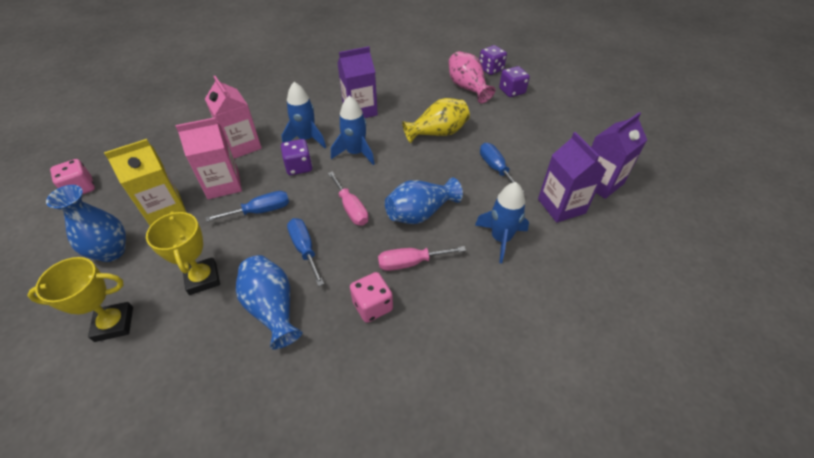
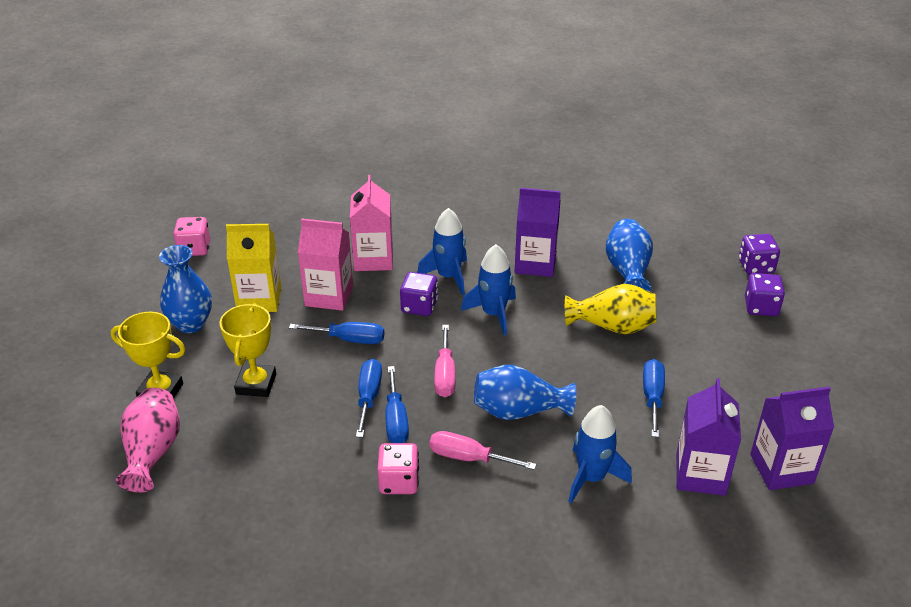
camera: 30 degrees right, 10 degrees down
blue vase [236,255,303,350] -> blue vase moved to [606,219,653,292]
pink vase [448,51,496,103] -> pink vase moved to [116,388,180,493]
none -> blue screwdriver [385,366,409,443]

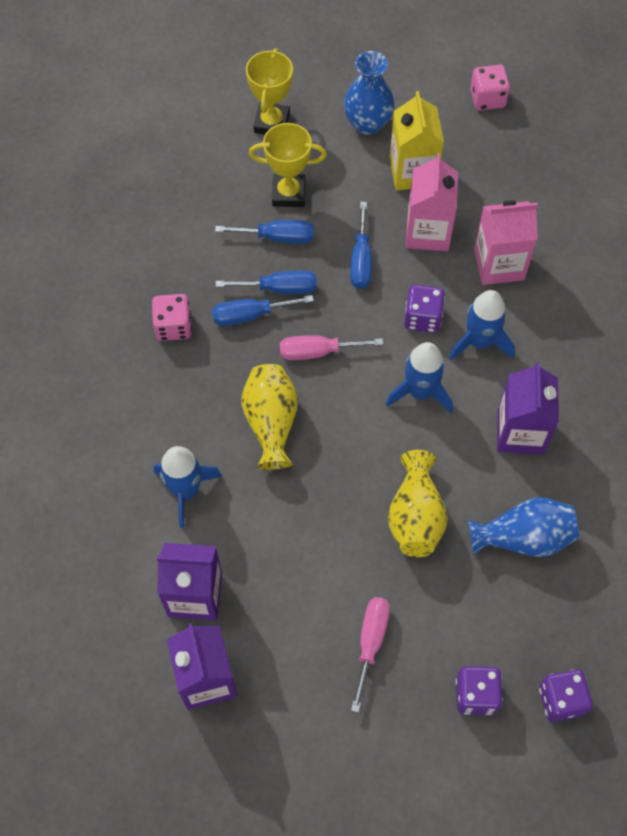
camera: 85 degrees right, 25 degrees up
pink vase [116,388,180,493] -> none
pink screwdriver [429,431,537,470] -> pink screwdriver moved to [351,597,390,713]
blue vase [474,365,576,420] -> yellow vase [241,364,298,470]
blue screwdriver [643,359,665,438] -> blue screwdriver moved to [215,220,314,243]

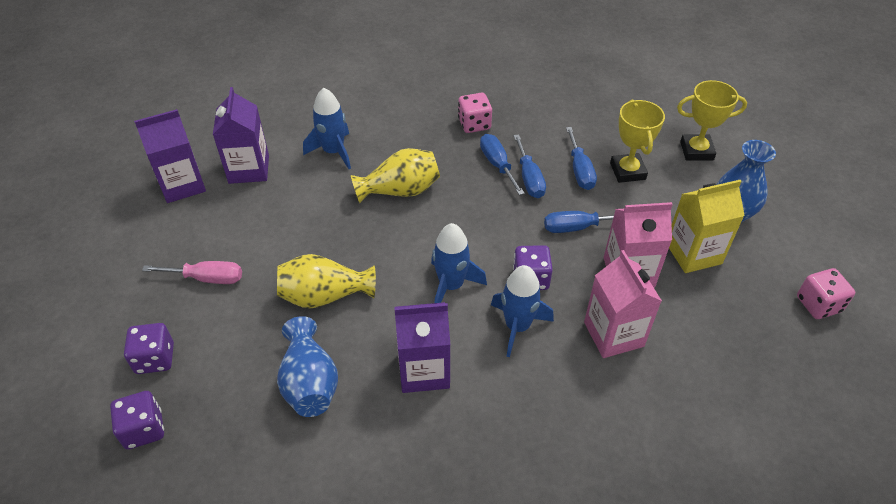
camera: 80 degrees right, 15 degrees down
pink screwdriver [280,335,383,360] -> none

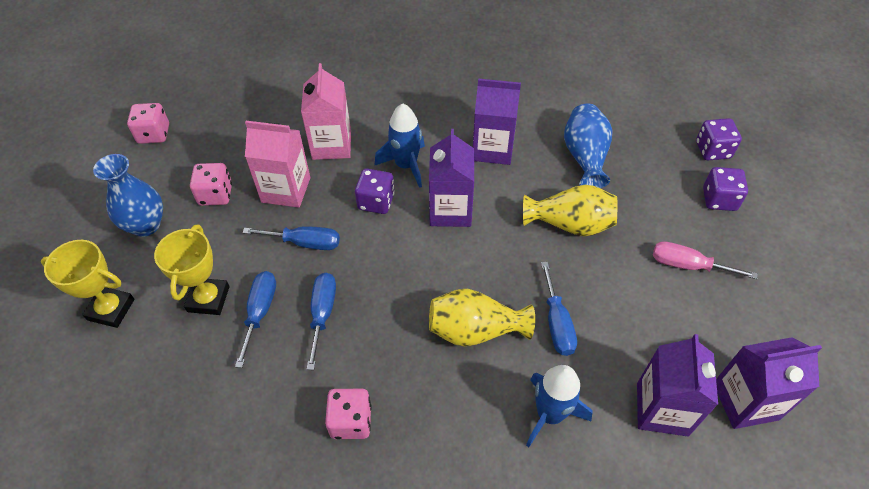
camera: 165 degrees left, 5 degrees up
blue rocket [431,223,487,303] -> purple carton [429,129,474,227]
blue screwdriver [480,134,525,195] -> blue screwdriver moved to [541,262,577,356]
yellow carton [669,180,745,273] -> pink dice [190,163,232,206]

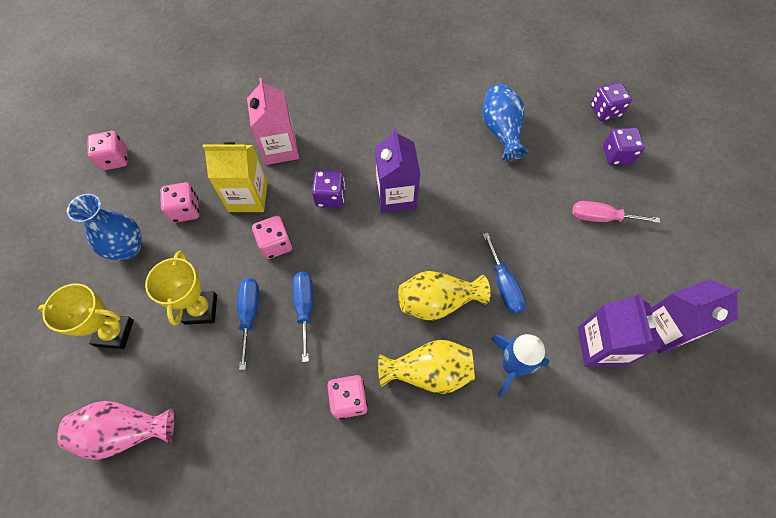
camera: 10 degrees left, 10 degrees up
blue screwdriver [242,226,340,250] -> pink dice [252,216,292,259]
pink carton [245,121,310,208] -> yellow carton [203,142,268,212]
blue rocket [374,103,425,188] -> none
purple carton [473,79,521,165] -> none
yellow vase [523,185,617,236] -> yellow vase moved to [378,340,475,394]
none -> pink vase [57,401,175,460]

